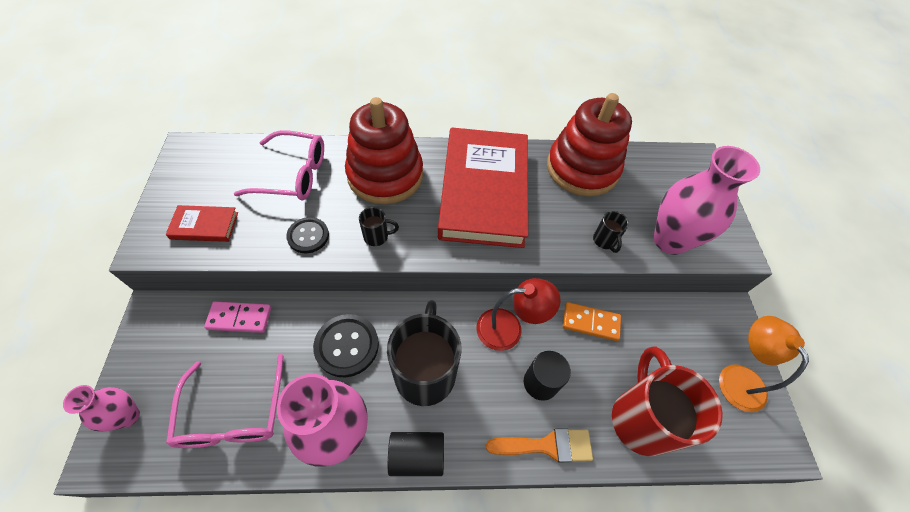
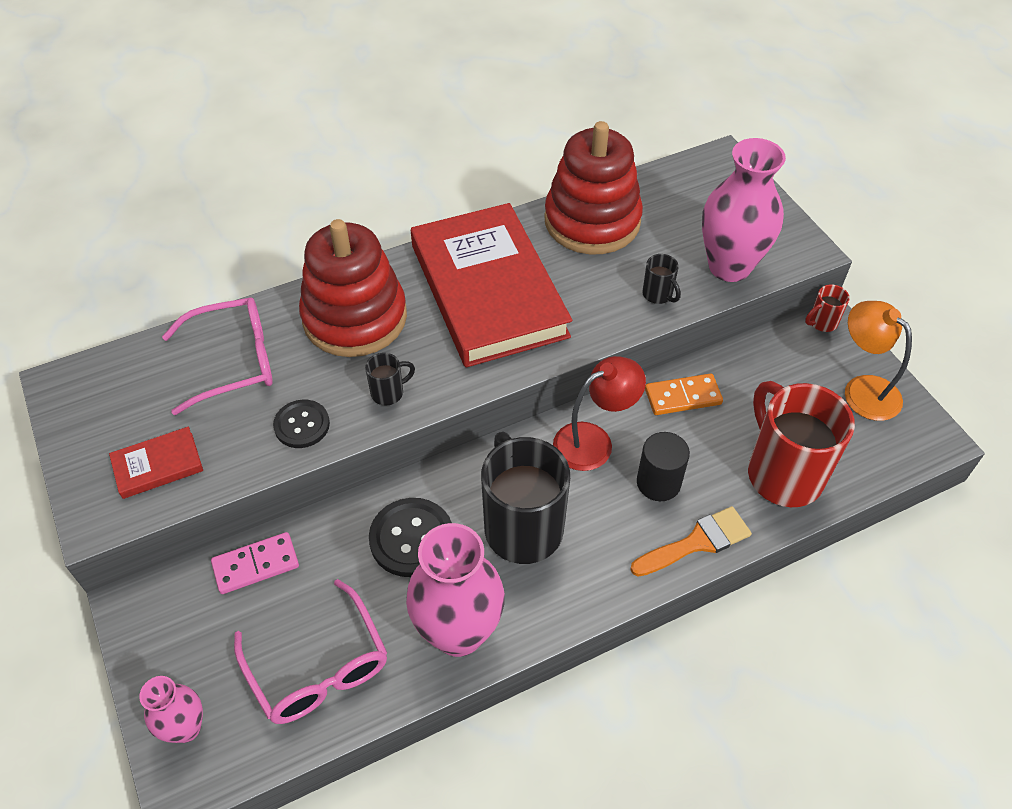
camera: 20 degrees left, 5 degrees down
black cylinder [388,432,444,476] -> none
none -> red mug [805,284,850,332]

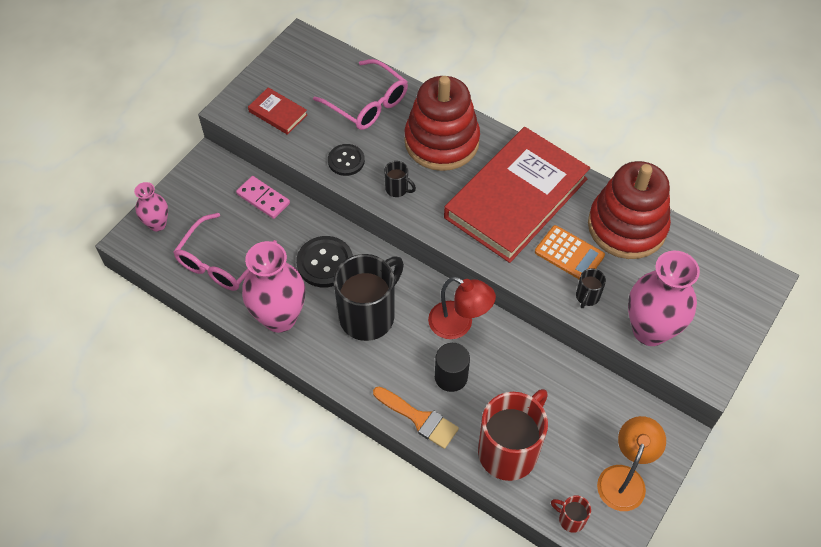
camera: 60 degrees right, 5 degrees up
orange domino [645,373,723,415] -> none
red mug [805,284,850,332] -> red mug moved to [551,495,591,533]
none -> orange calculator [535,225,605,280]

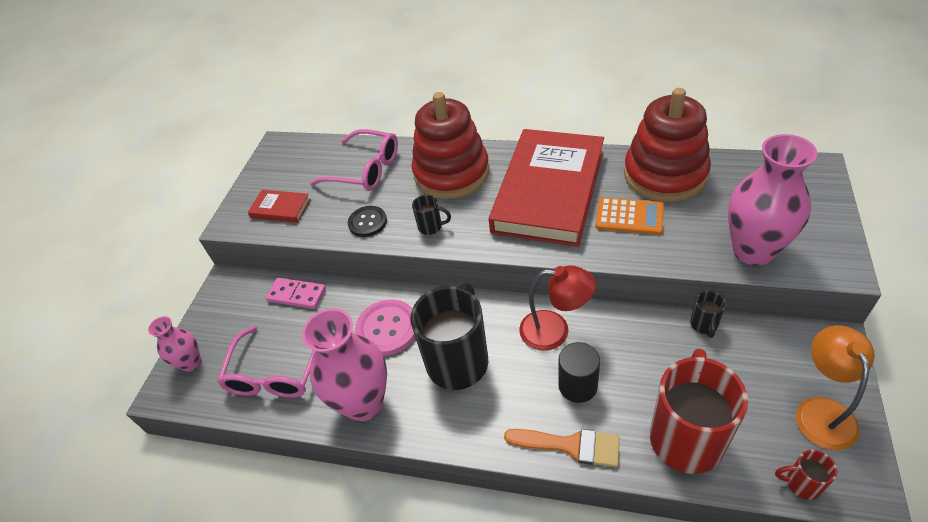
camera: 15 degrees left, 10 degrees down
black button [296,236,353,288] -> pink button [355,299,415,356]
black mug [576,268,606,308] -> black mug moved to [690,291,726,338]

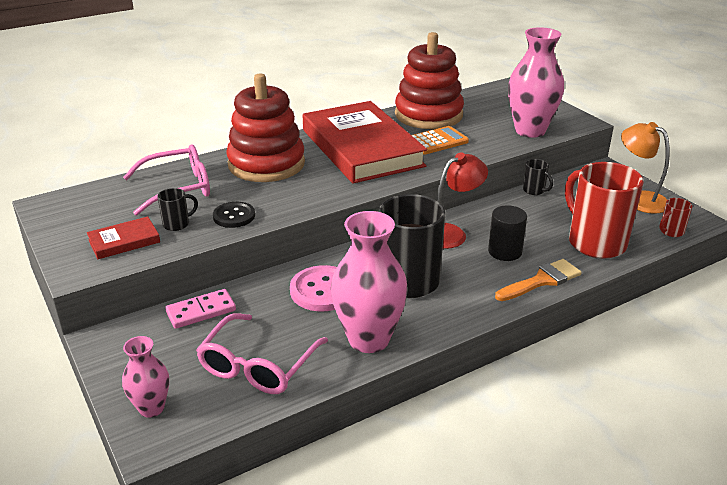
camera: 50 degrees left, 15 degrees down
pink glasses [217,326,315,398] -> pink glasses turned 60 degrees clockwise [196,313,328,394]
black mug [412,195,451,235] -> black mug moved to [157,188,198,231]

